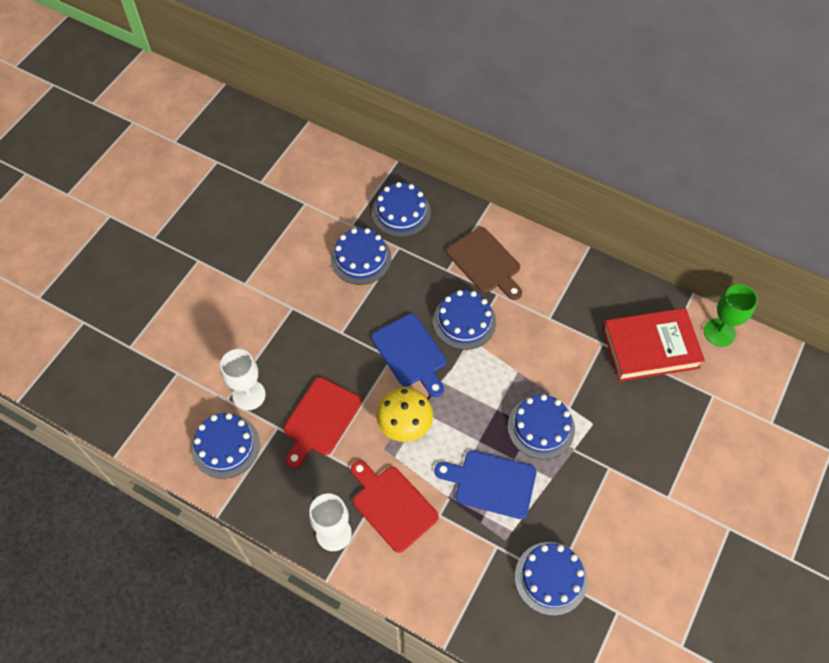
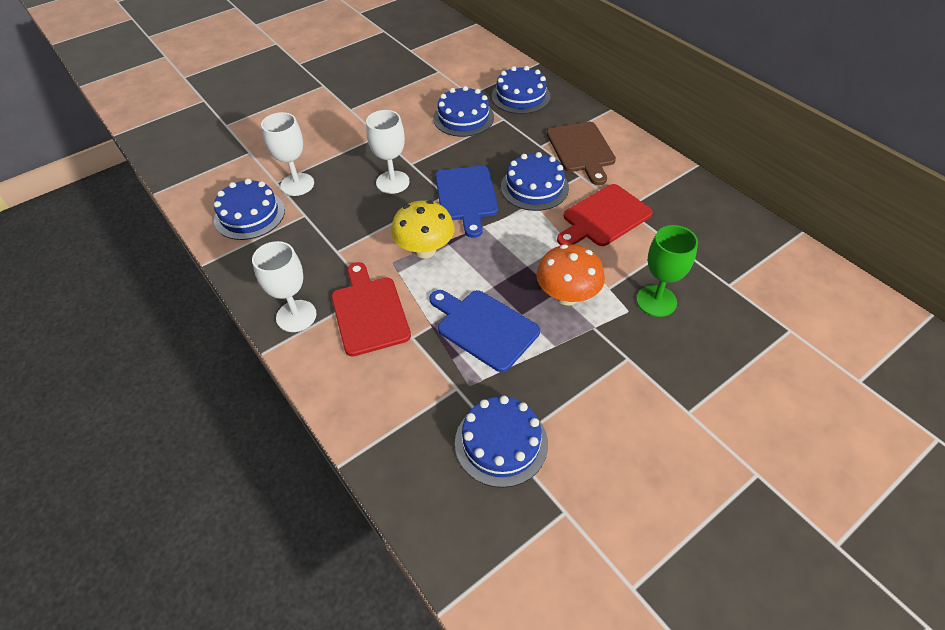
camera: 25 degrees right, 10 degrees down
red cutting board [284,377,362,468] -> red cutting board moved to [557,184,653,246]
blue cake [508,394,575,459] -> orange mushroom [536,244,605,305]
red book [602,308,705,382] -> none
green goblet [704,284,758,347] -> green goblet moved to [636,225,698,317]
none -> white goblet [366,110,410,194]

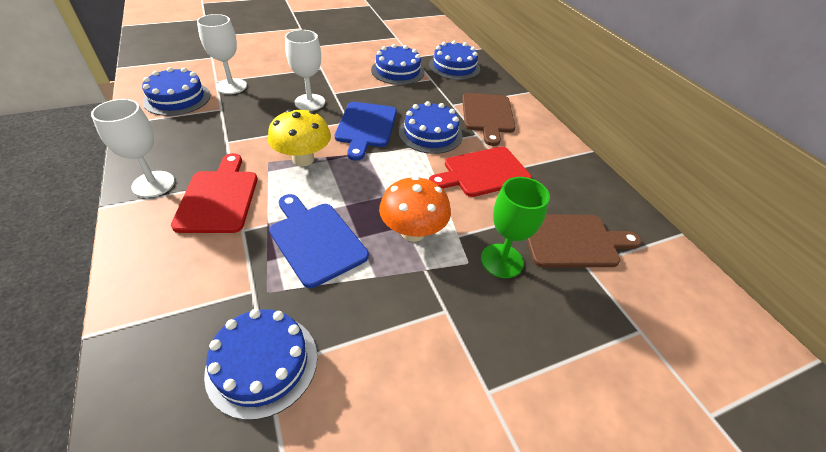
camera: 10 degrees right, 5 degrees down
none -> brown cutting board [526,214,642,267]

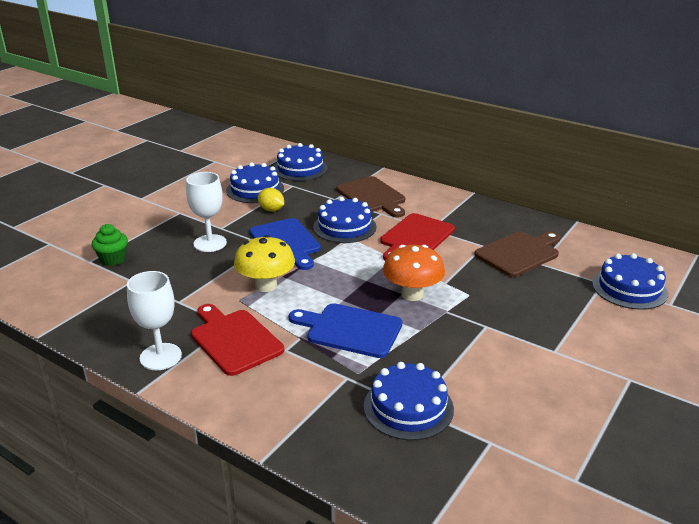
camera: 30 degrees left, 15 degrees down
blue cake [142,67,210,116] -> blue cake moved to [592,253,668,310]
white goblet [197,14,247,94] -> green cupcake [92,224,128,266]
green goblet [481,177,550,278] -> none
none -> yellow lemon [258,188,284,212]

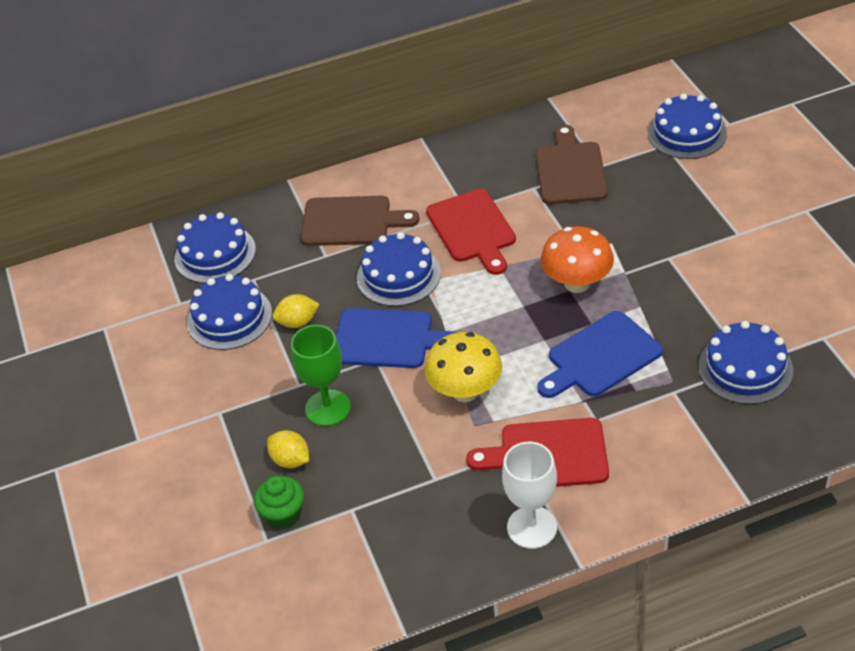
camera: 50 degrees left, 15 degrees up
white goblet [186,172,227,252] -> green goblet [291,325,351,426]
none -> yellow lemon [267,430,309,468]

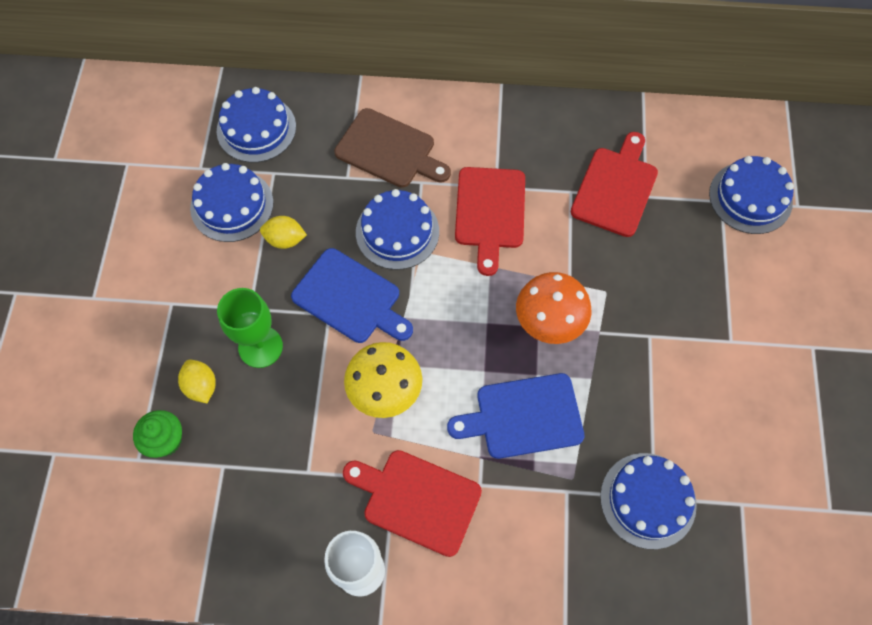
camera: 20 degrees right, 20 degrees up
brown cutting board [536,125,608,204] -> red cutting board [571,132,658,237]

